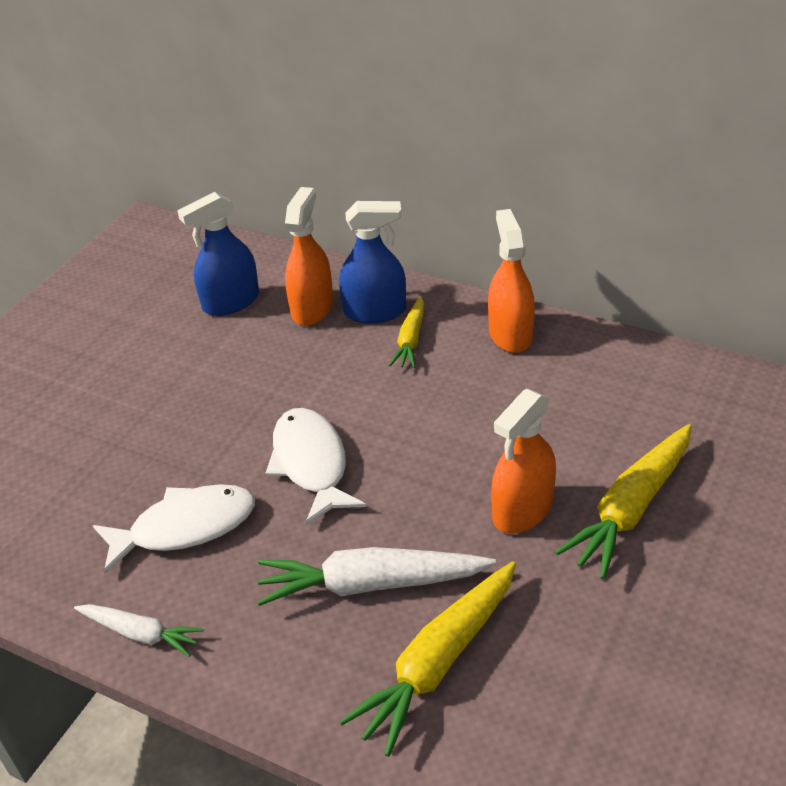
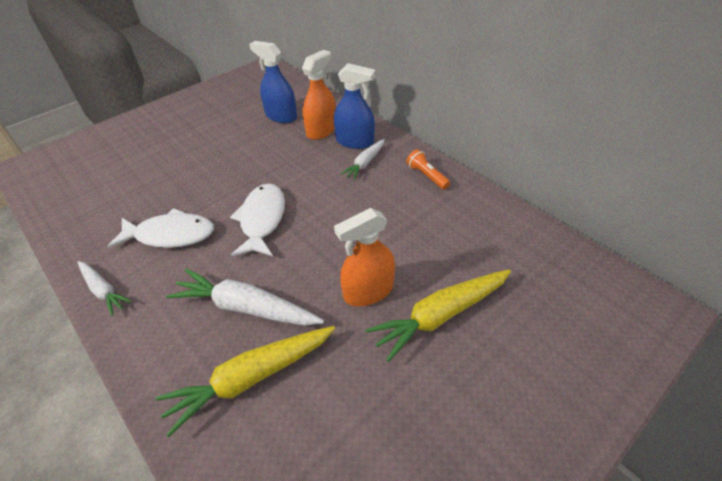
camera: 20 degrees right, 5 degrees up
blue spray bottle [177,192,259,316] -> blue spray bottle turned 45 degrees clockwise [249,41,297,123]
yellow carrot [389,296,424,368] -> white carrot [341,139,385,180]
orange spray bottle [488,209,535,353] -> orange flashlight [406,149,450,190]

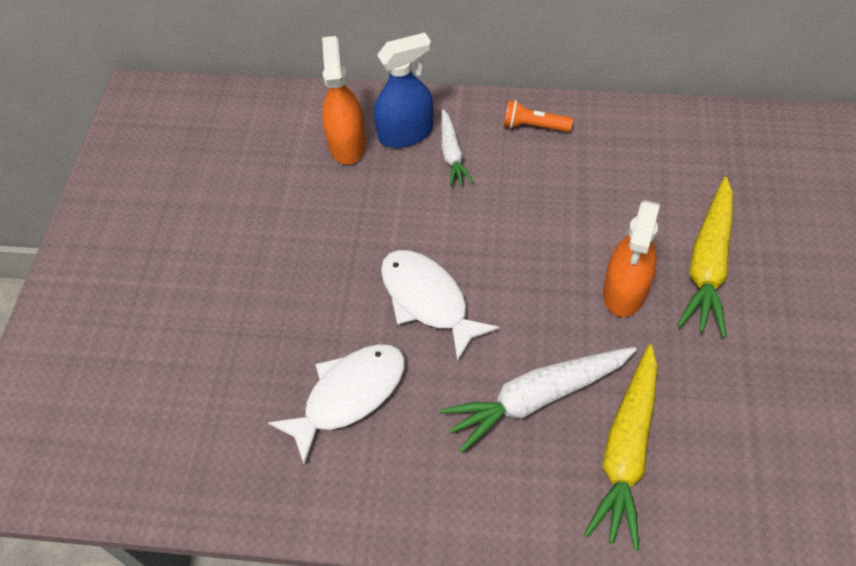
camera: 40 degrees left, 10 degrees up
white carrot [78,261,132,316] -> none
blue spray bottle [249,41,297,123] -> none

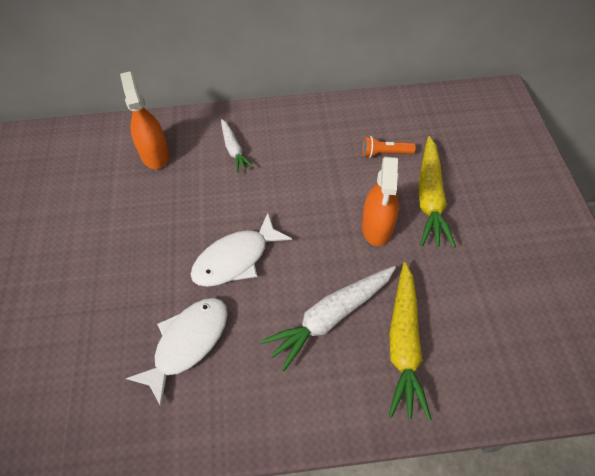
camera: 15 degrees left, 0 degrees up
blue spray bottle [374,33,433,148] -> none
white fish [381,250,500,362] -> white fish turned 75 degrees counterclockwise [190,213,292,287]
orange flashlight [504,100,573,132] -> orange flashlight moved to [363,136,416,158]

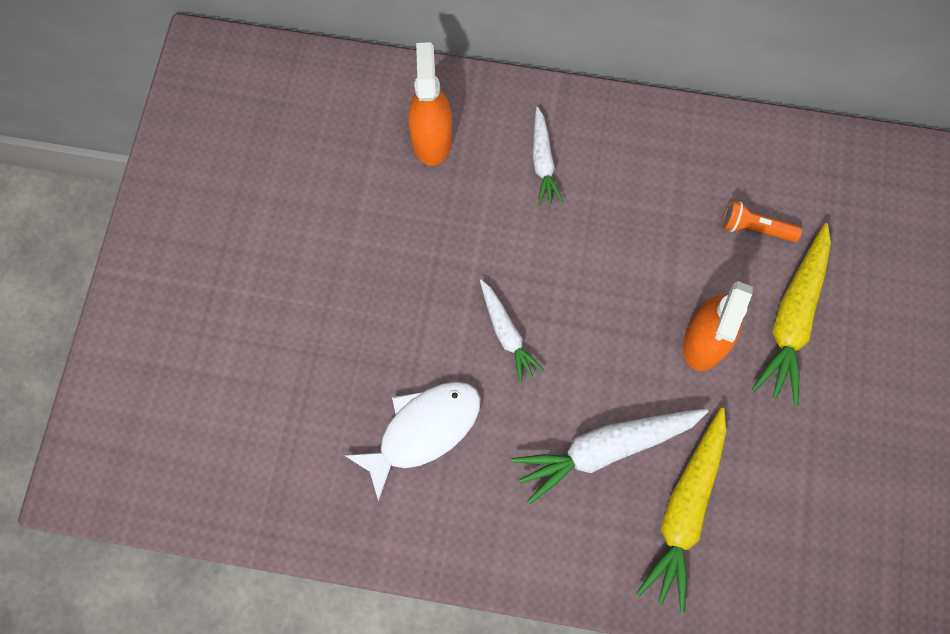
camera: 15 degrees right, 15 degrees up
white fish [190,213,292,287] -> white carrot [480,279,544,382]

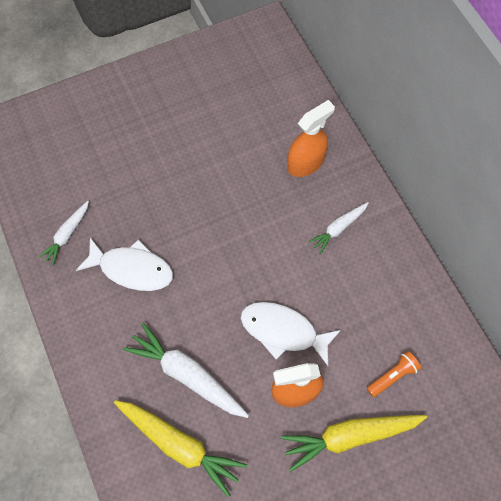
camera: 55 degrees right, 5 degrees down
white carrot [480,279,544,382] -> white carrot moved to [38,201,89,266]
yellow carrot [636,408,726,613] -> yellow carrot turned 135 degrees counterclockwise [114,400,247,497]
orange flashlight [722,200,802,242] -> orange flashlight turned 75 degrees clockwise [367,351,421,397]
none -> white fish [240,302,341,366]

